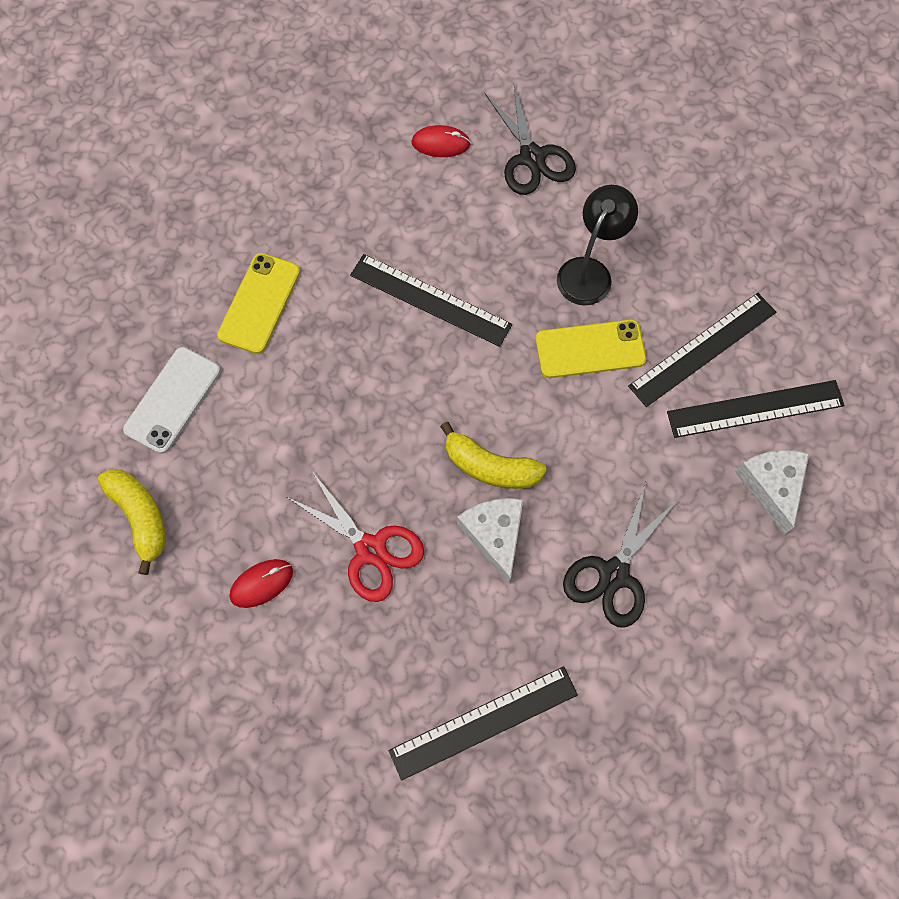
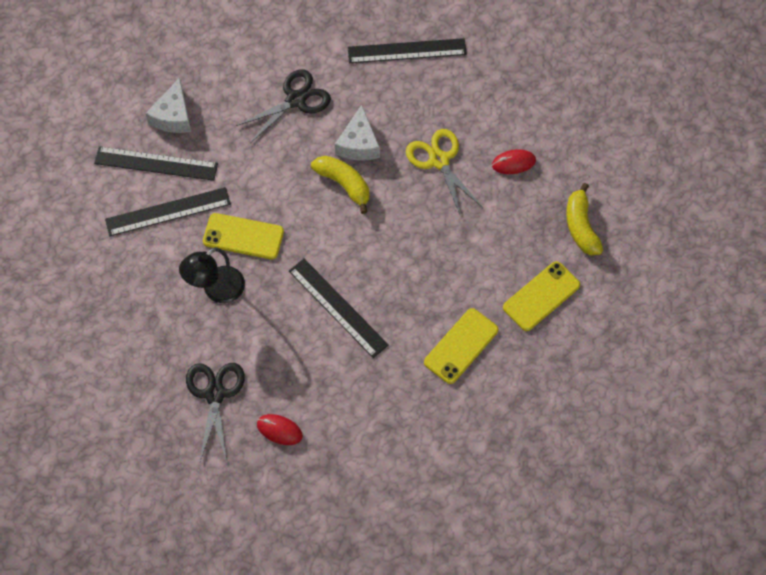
camera: 160 degrees left, 5 degrees down
white phone [123,347,221,454] -> yellow phone [503,261,580,331]
red scissors [287,471,424,602] -> yellow scissors [406,129,483,216]

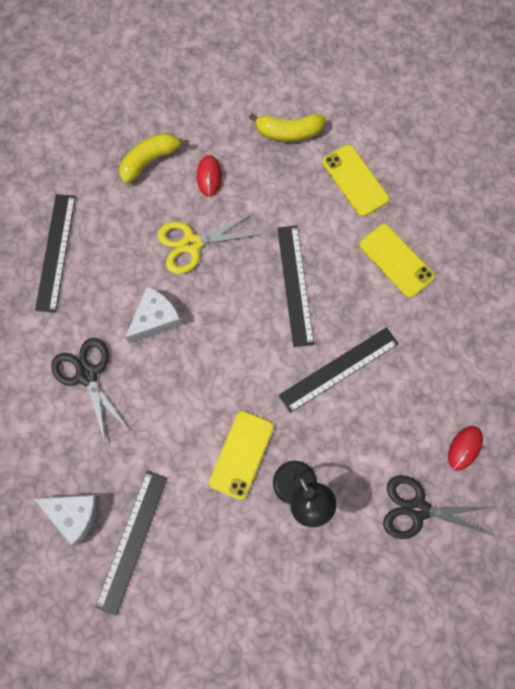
camera: 80 degrees left, 10 degrees up
black ruler [105,187,231,236] -> black ruler moved to [277,225,314,347]
yellow banana [311,156,369,214] -> yellow banana moved to [119,133,189,183]
white cheese [335,105,380,161] -> white cheese turned 60 degrees counterclockwise [125,286,182,343]

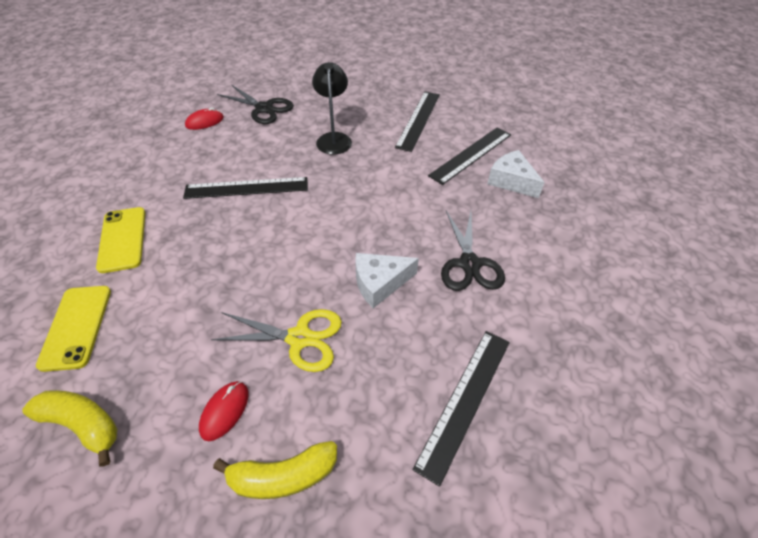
camera: 155 degrees left, 25 degrees down
yellow phone [209,411,274,500] -> none
black ruler [277,225,314,347] -> black ruler moved to [395,92,440,152]

